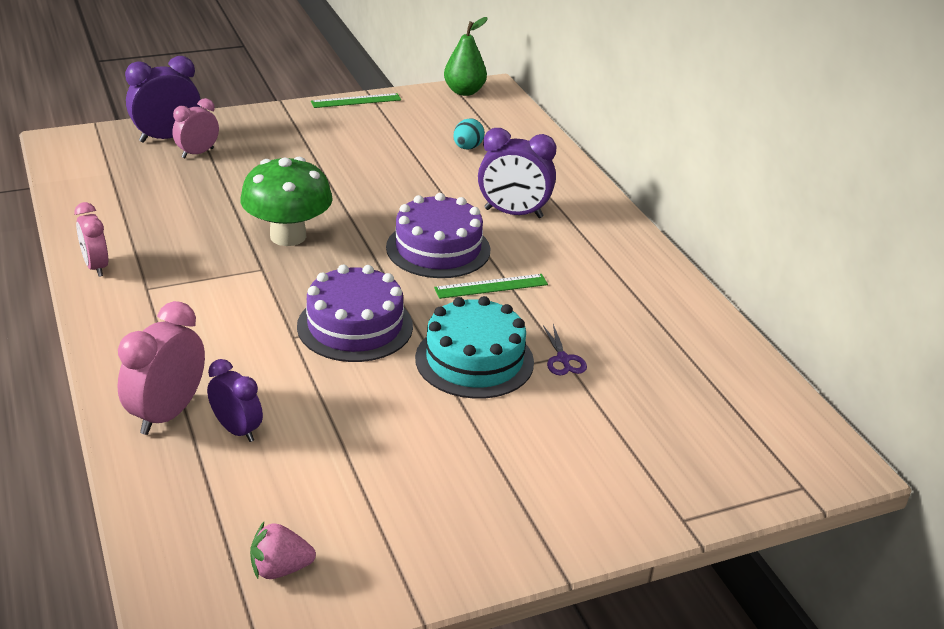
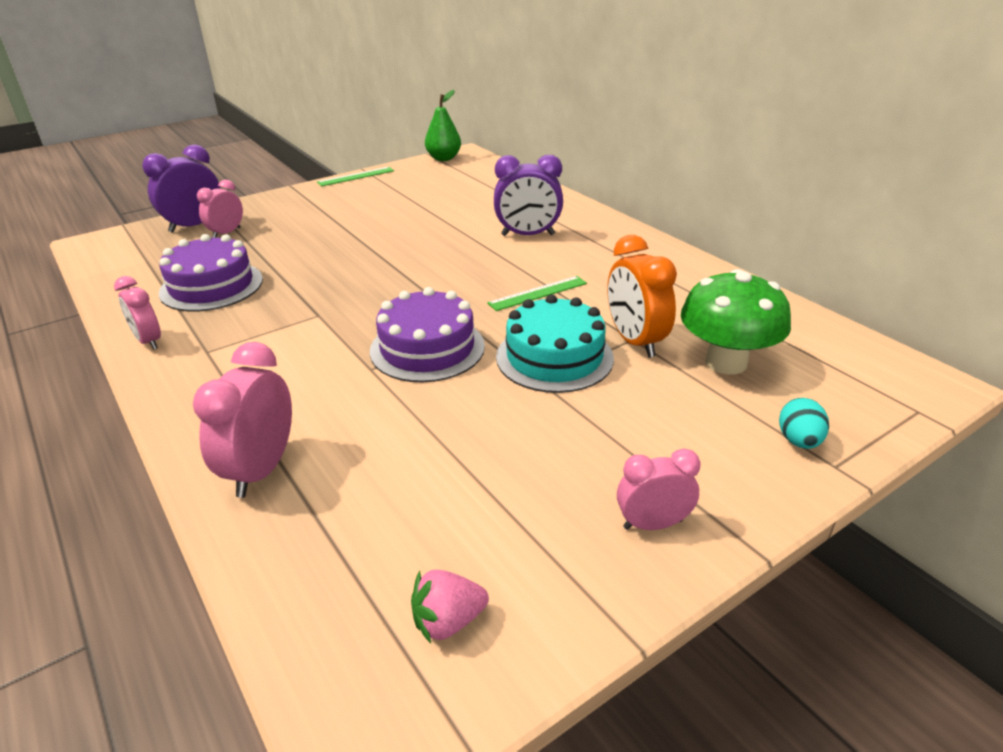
camera: 10 degrees left, 0 degrees up
purple clock [207,359,263,442] -> none
green mushroom [240,157,333,246] -> green mushroom moved to [681,269,791,374]
purple cake [386,193,490,278] -> purple cake moved to [159,234,263,312]
turquoise egg [453,118,485,150] -> turquoise egg moved to [779,398,829,449]
purple scissors [543,324,587,376] -> orange clock [607,235,677,358]
none -> pink clock [617,449,701,530]

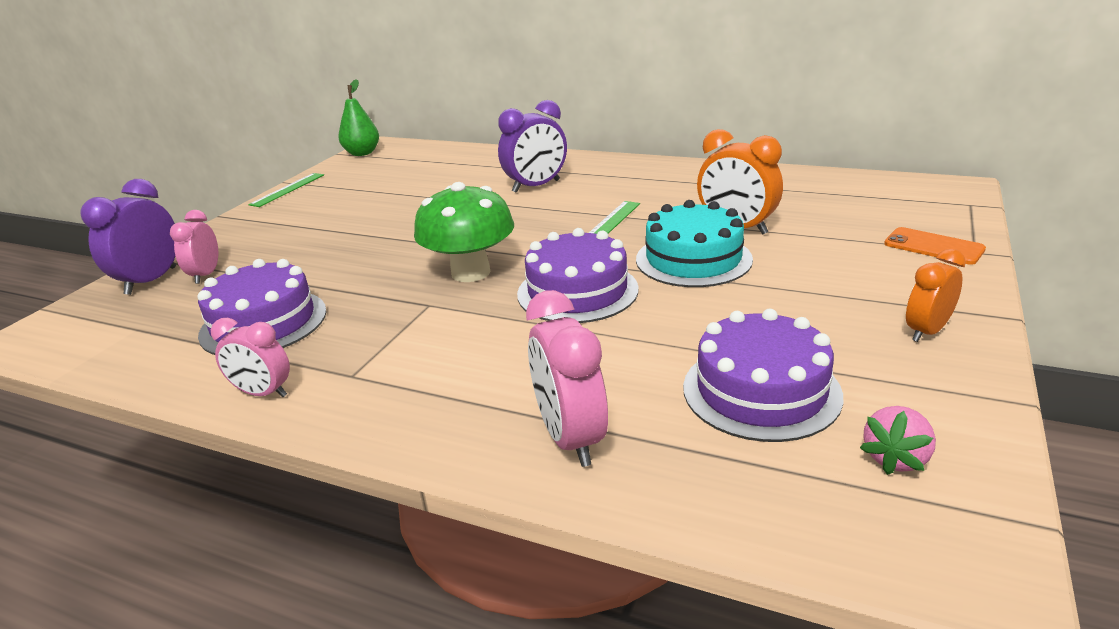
camera: 30 degrees left, 5 degrees down
pink clock [617,449,701,530] -> orange clock [906,249,966,342]
green mushroom [681,269,791,374] -> green mushroom moved to [414,182,514,282]
turquoise egg [779,398,829,449] -> orange phone [884,227,986,265]
none -> purple cake [683,309,843,442]

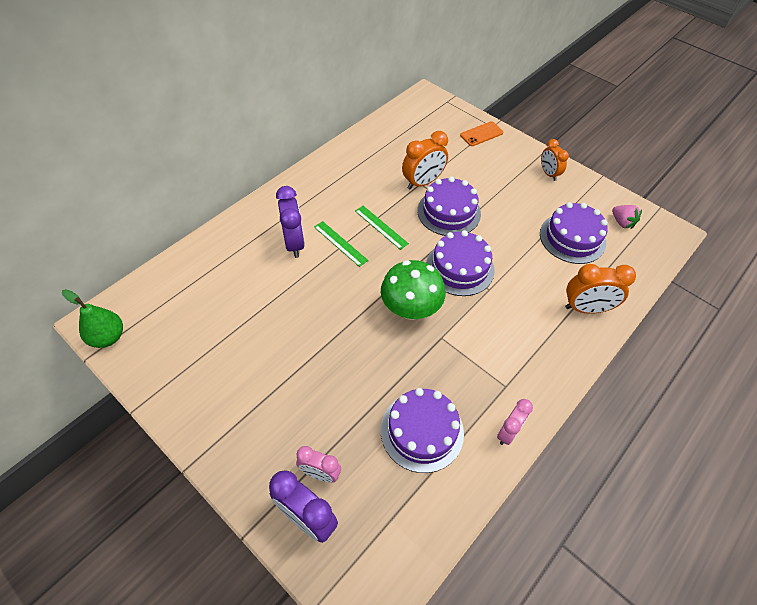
camera: 75 degrees left, 25 degrees up
green ruler [248,173,324,207] -> green ruler moved to [314,221,368,267]
pink clock [526,290,608,467] -> orange clock [565,264,636,314]
turquoise cake [636,200,753,287] -> purple cake [417,176,481,236]

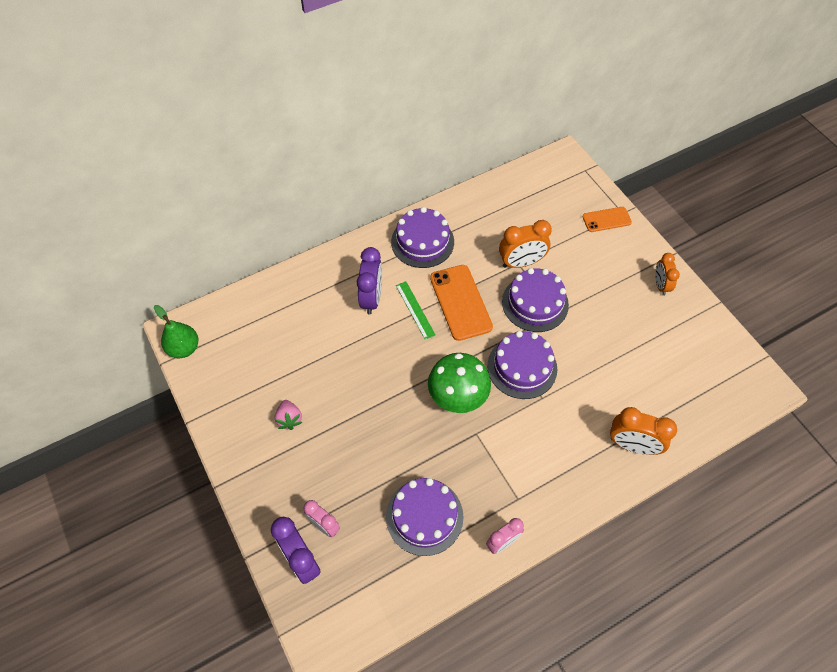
camera: 20 degrees right, 5 degrees up
green ruler [355,206,409,250] -> orange phone [430,265,493,341]
purple cake [540,202,608,264] -> purple cake moved to [391,207,454,268]
pink strawberry [612,205,642,229] -> pink strawberry moved to [275,400,303,430]

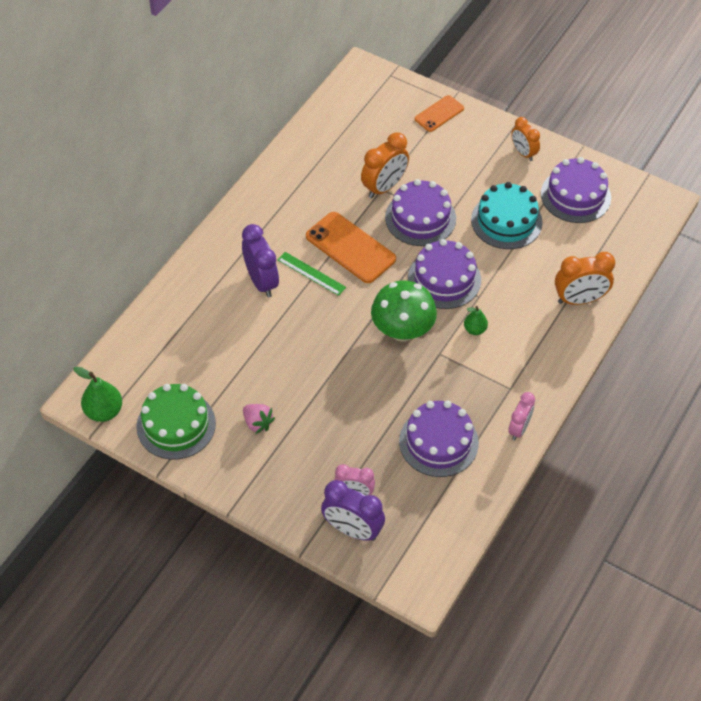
camera: 30 degrees left, 5 degrees down
purple cake [391,207,454,268] -> purple cake moved to [541,157,611,223]
none -> green cake [136,384,216,460]
none -> green pear [464,306,488,335]
none -> turquoise cake [471,182,543,249]

